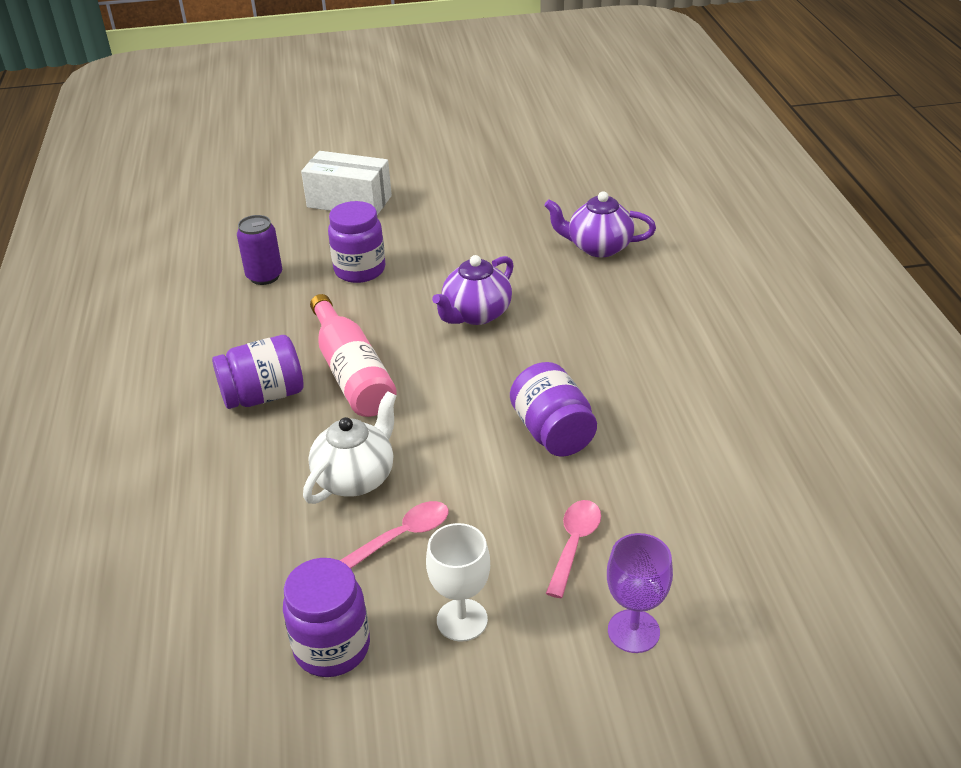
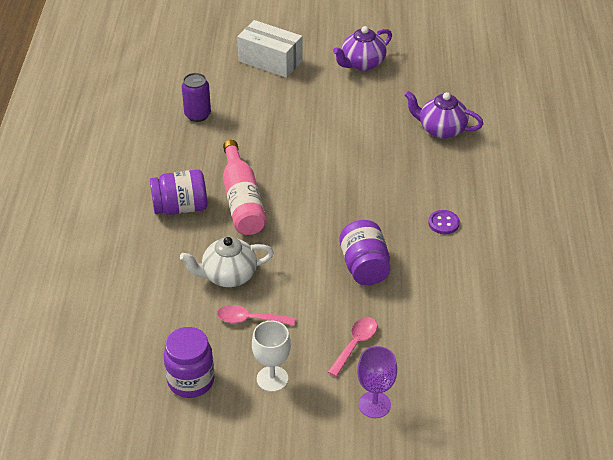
camera: 10 degrees right, 5 degrees up
white teapot [303,391,396,504] -> white teapot turned 150 degrees counterclockwise [180,237,274,287]
purple jar [328,201,385,283] -> none
pink spoon [339,501,449,569] -> pink spoon turned 150 degrees counterclockwise [217,305,295,325]
purple teapot [432,255,514,325] -> purple teapot moved to [333,26,392,71]
none -> purple button [428,210,460,234]

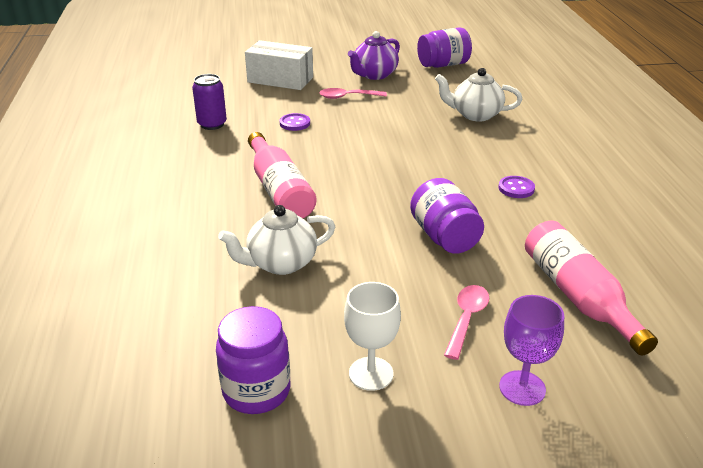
camera: 10 degrees left, 10 degrees down
purple jar [150,170,207,215] -> purple jar moved to [417,27,472,68]
pink spoon [217,305,295,325] -> pink spoon moved to [319,88,387,99]
purple teapot [405,91,483,139] -> white teapot [435,68,522,122]
none -> purple button [280,113,310,131]
none -> pink bottle [525,221,658,355]

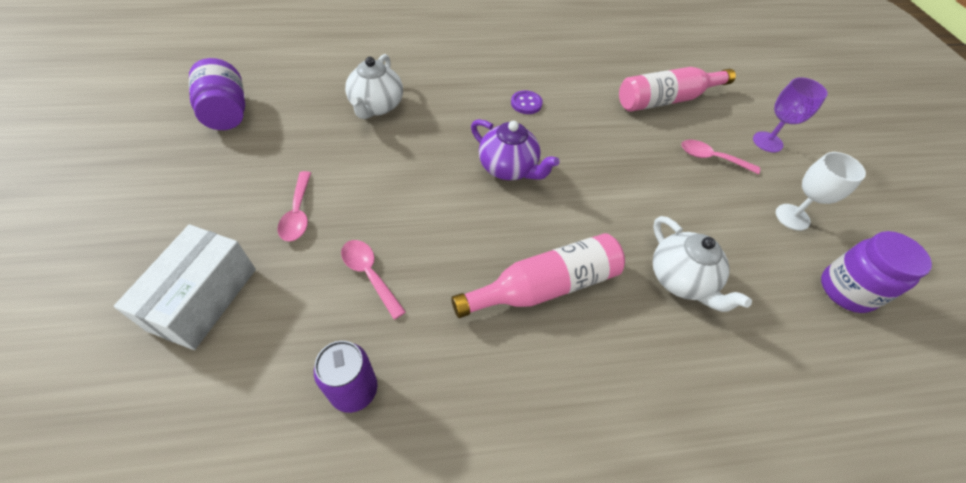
camera: 95 degrees left, 20 degrees up
purple button [280,113,310,131] -> pink spoon [341,240,406,320]
purple teapot [348,31,400,80] -> purple teapot moved to [471,119,560,180]
purple jar [410,178,484,254] -> none

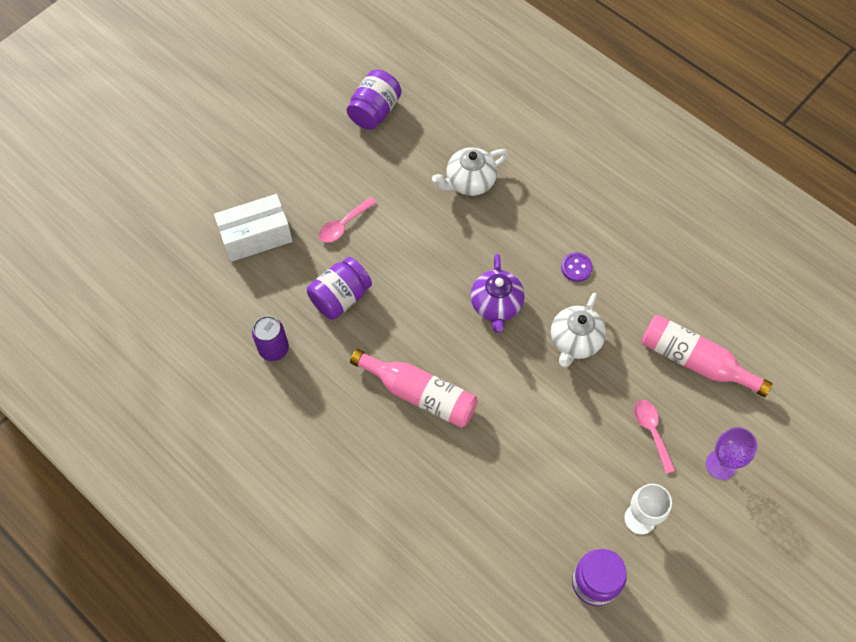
camera: 55 degrees right, 10 degrees up
pink spoon [341,240,406,320] -> purple jar [307,257,372,320]
white teapot [653,216,752,312] -> white teapot moved to [551,293,606,368]

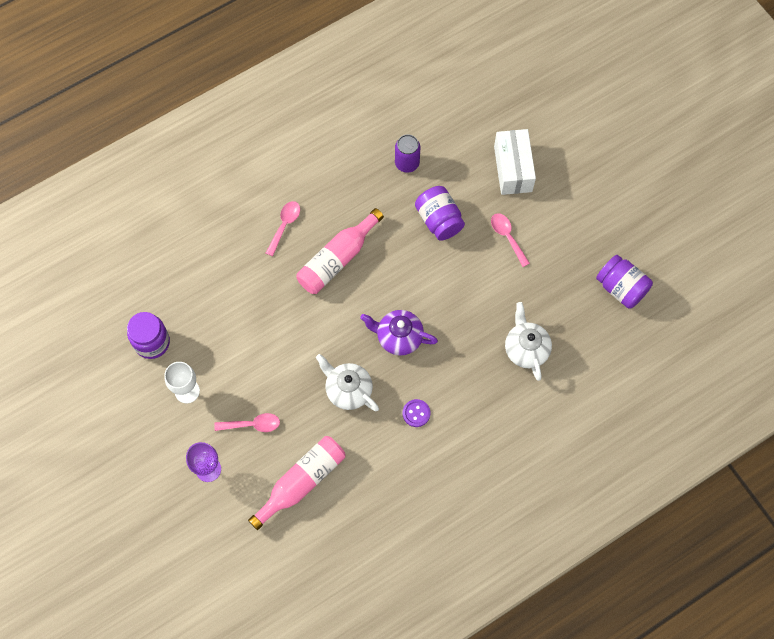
camera: 105 degrees right, 5 degrees up
none -> pink spoon [266,201,300,256]

